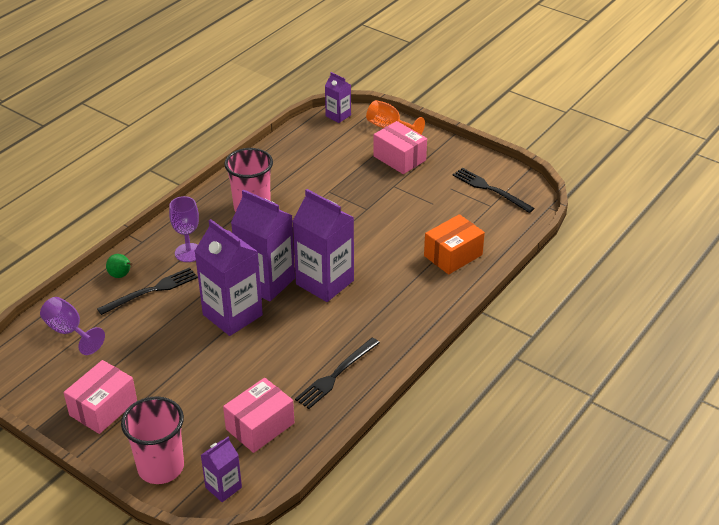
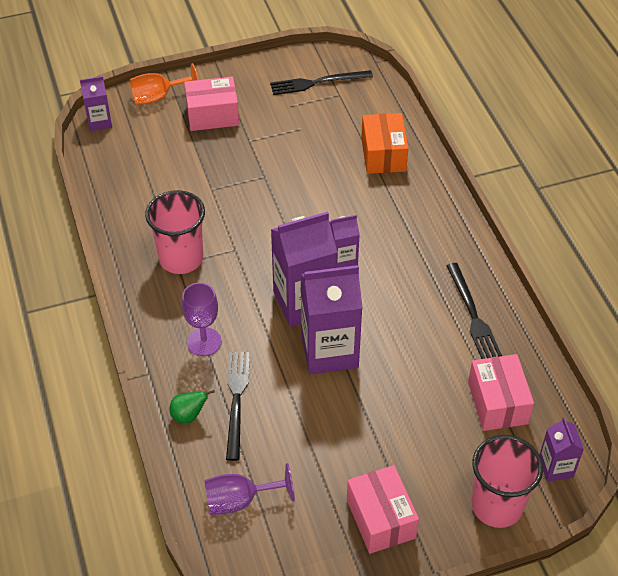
camera: 55 degrees left, 10 degrees up
purple carton [293,189,354,302] -> purple carton [329,215,360,268], size x0.52

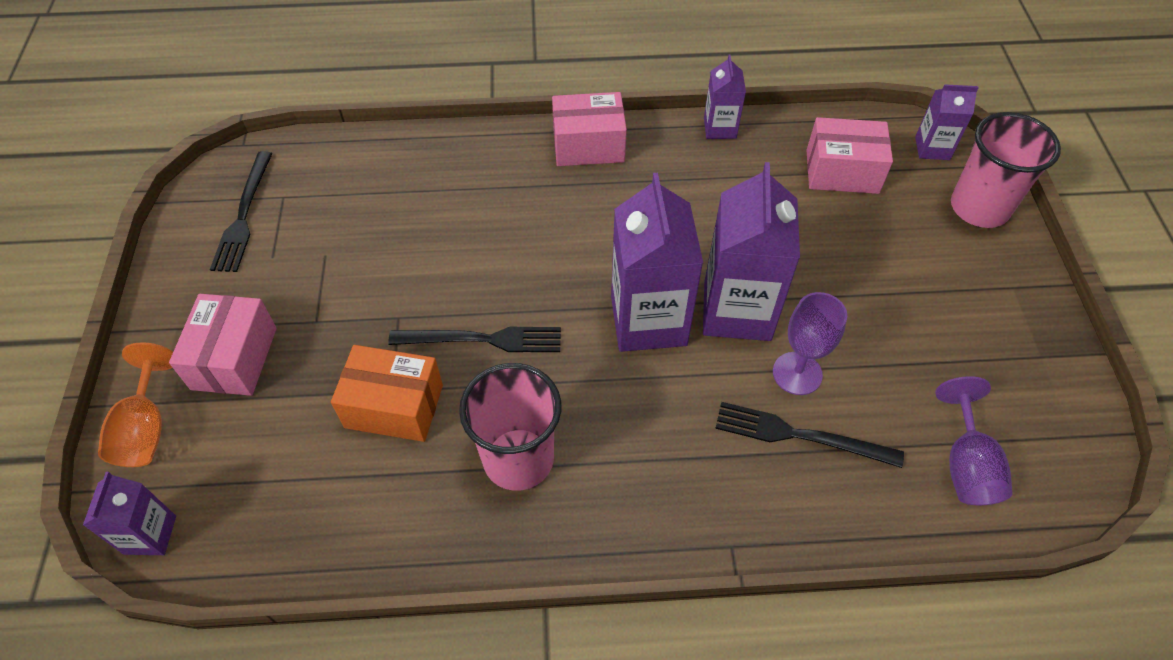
camera: 75 degrees left, 5 degrees up
green pear [169,390,215,423] -> none
purple goblet [182,283,221,356] -> purple goblet moved to [773,292,847,395]
purple carton [329,215,360,268] -> purple carton moved to [704,55,746,139]
pink box [347,465,419,554] -> pink box moved to [552,92,627,166]
orange box [361,113,408,174] -> orange box moved to [331,345,443,442]
black fork [446,263,502,359] -> black fork moved to [388,327,561,352]

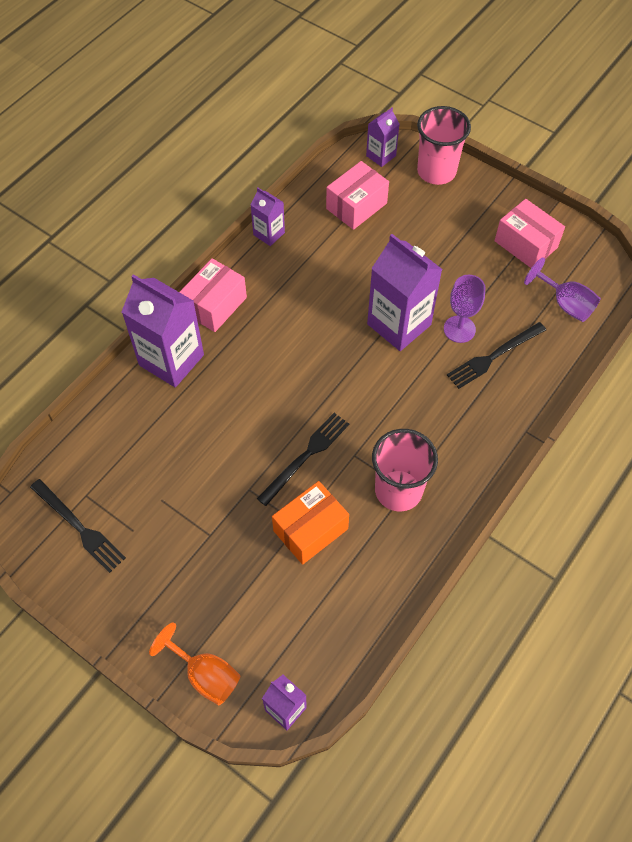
camera: 50 degrees left, 5 degrees up
pink box [169,294,277,396] -> pink box moved to [495,199,565,268]
purple carton [611,173,703,352] -> purple carton moved to [122,274,204,387]

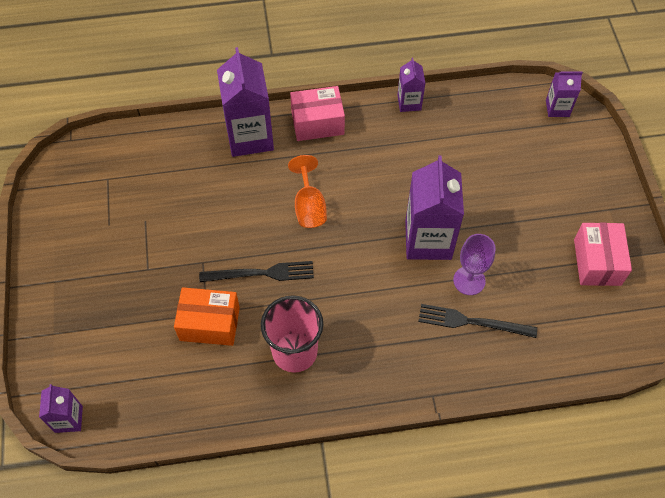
camera: 45 degrees right, 0 degrees up
black fork [30,479,126,573] -> none
orange goblet [149,622,240,705] -> orange goblet moved to [288,155,327,228]
pink box [326,161,389,230] -> none
pink cup [417,106,471,185] -> none
purple goblet [524,258,601,322] -> none

